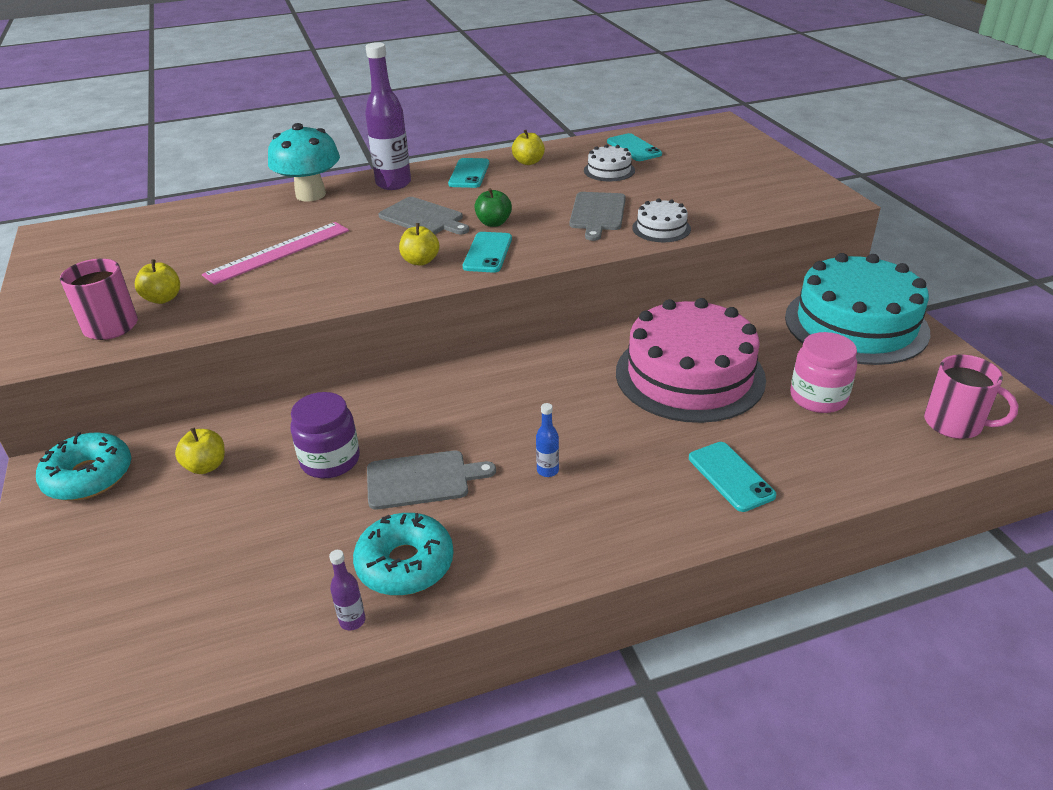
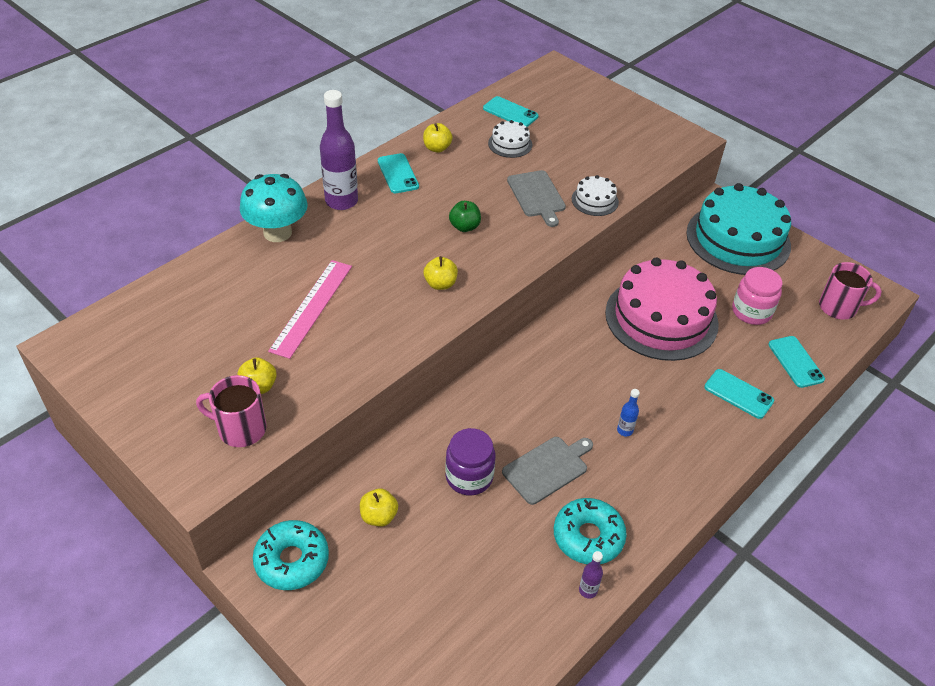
camera: 30 degrees left, 10 degrees up
grey cutting board [379,197,469,234] -> none
turquoise phone [463,232,512,273] -> turquoise phone moved to [769,336,825,388]

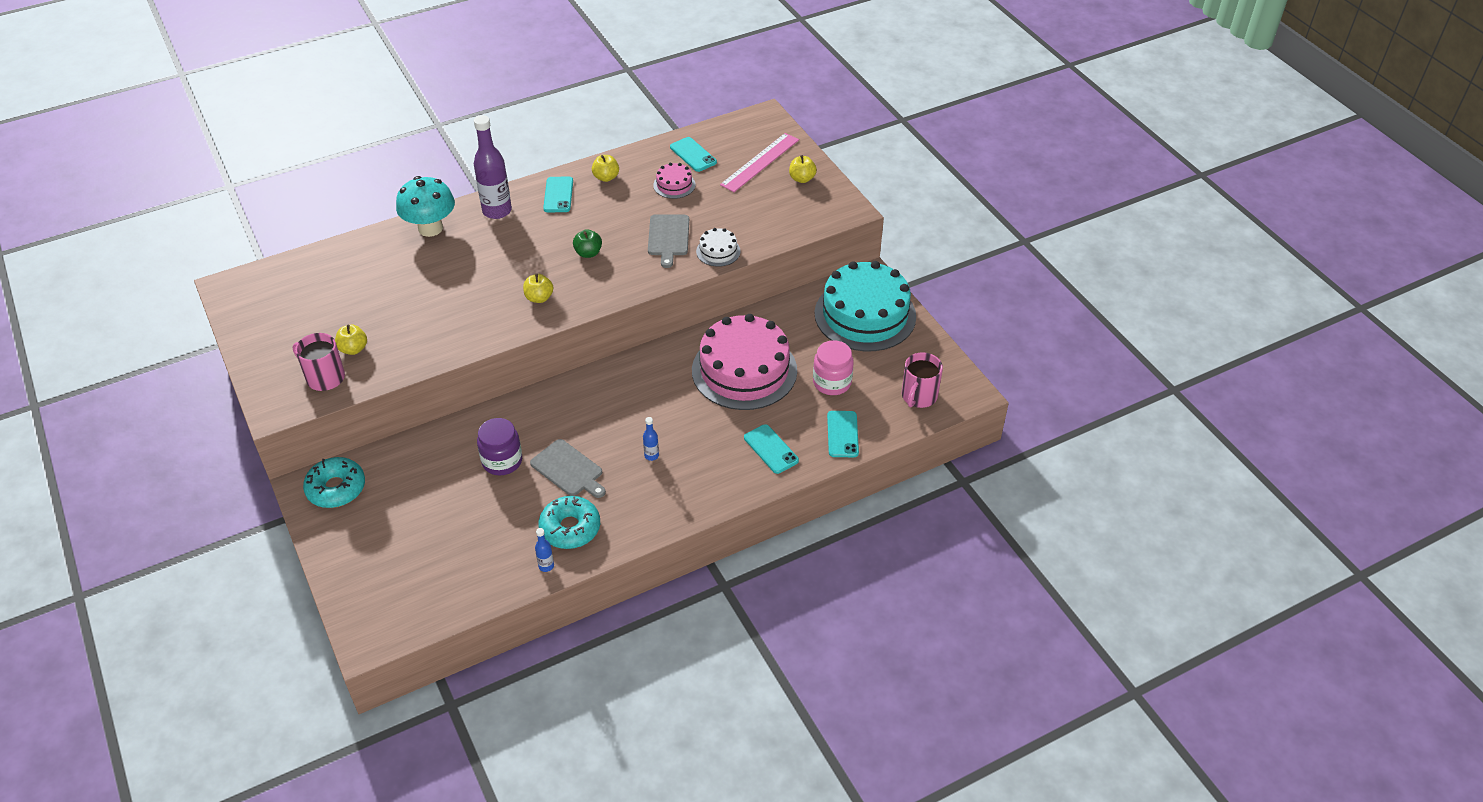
camera: 20 degrees right, 0 degrees up
pink ruler [268,260,352,359] -> pink ruler moved to [720,133,799,192]
yellow apple [360,488,398,527] -> yellow apple moved to [789,155,817,183]
white cake [488,120,532,158] -> pink cake [653,163,695,199]
grey cutting board [502,437,593,505] -> grey cutting board turned 60 degrees clockwise [530,439,606,498]
purple bottle [579,551,603,599] -> blue bottle [535,528,554,572]
pink mug [819,262,882,319] -> pink mug turned 90 degrees clockwise [902,352,943,408]

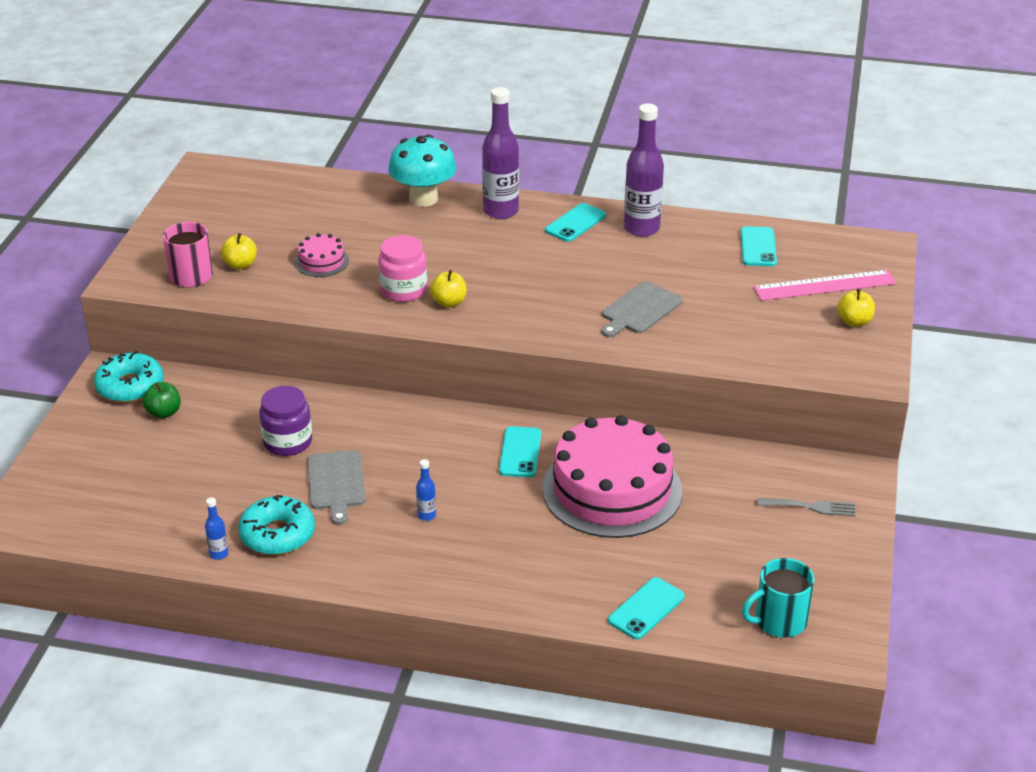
camera: 40 degrees right, 10 degrees down
green apple [573,229,602,258] -> green apple moved to [143,382,181,419]
yellow apple [592,155,619,182] -> purple bottle [624,103,664,237]
pink cake [653,163,695,199] -> pink cake moved to [295,233,349,277]
white cake [696,228,741,267] -> none
turquoise phone [744,424,799,474] -> turquoise phone moved to [499,426,541,477]
pink jar [813,340,854,395] -> pink jar moved to [378,235,427,302]
turquoise cake [814,261,916,351] -> grey fork [757,498,856,516]
pink mug [902,352,943,408] -> turquoise mug [742,558,814,638]

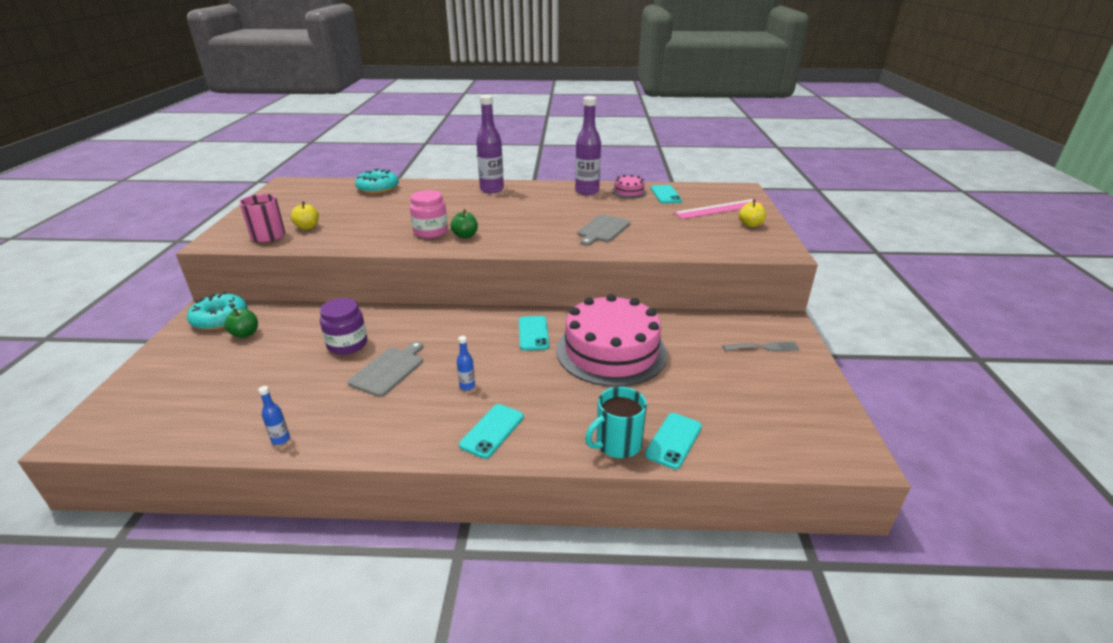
camera: 10 degrees left, 5 degrees down
turquoise donut [238,495,315,555] -> turquoise donut moved to [355,169,399,194]
pink cake [295,233,349,277] -> pink cake moved to [612,175,647,198]
grey cutting board [307,450,366,525] -> grey cutting board turned 135 degrees counterclockwise [348,341,423,397]
turquoise mushroom [388,134,457,207] -> none
yellow apple [430,270,467,308] -> green apple [451,210,478,239]
turquoise phone [545,203,606,242] -> turquoise phone moved to [459,404,524,459]
turquoise mug [742,558,814,638] -> turquoise mug moved to [585,387,647,458]

